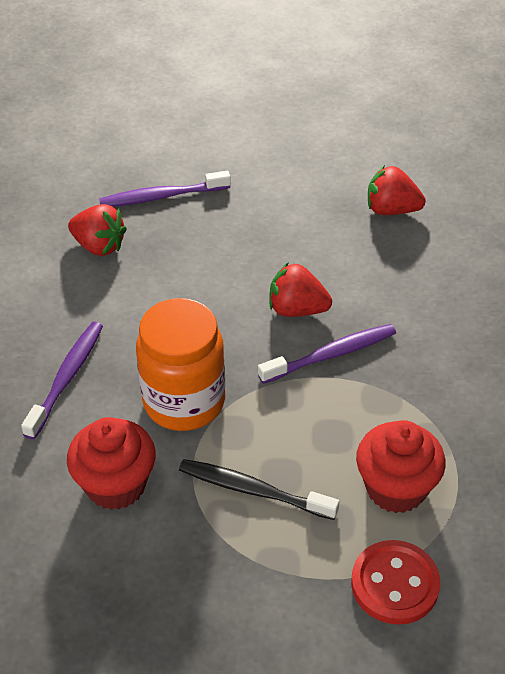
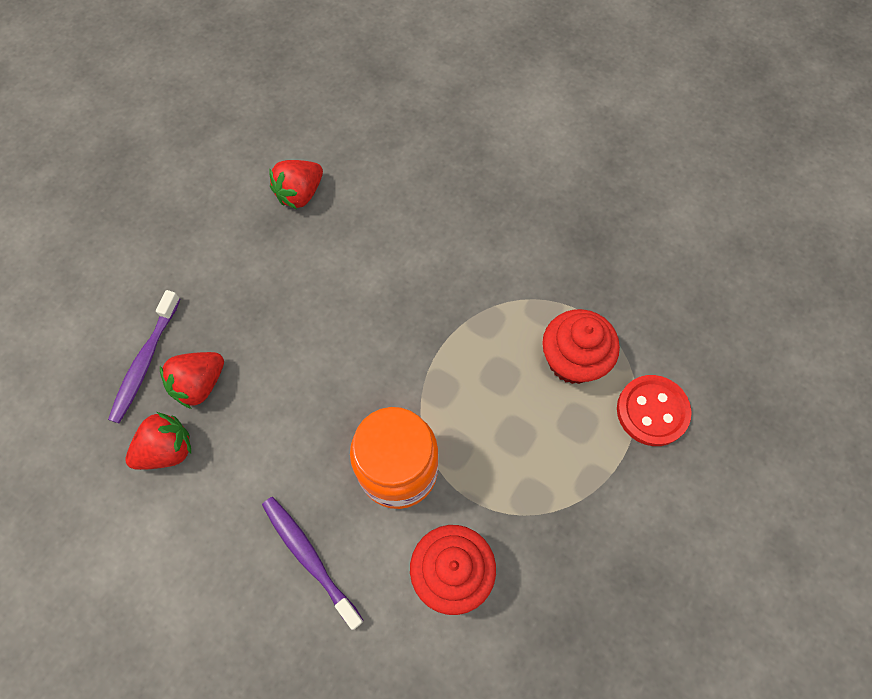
camera: 60 degrees left, 20 degrees up
black toothbrush [179,459,339,520] -> none
purple toothbrush [258,324,396,384] -> none
red strawberry [269,262,332,317] -> red strawberry moved to [160,352,224,409]

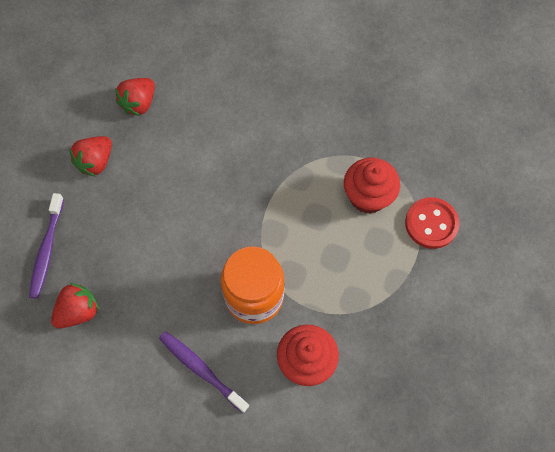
camera: 10 degrees left, 0 degrees up
red strawberry [160,352,224,409] -> red strawberry moved to [69,136,112,177]

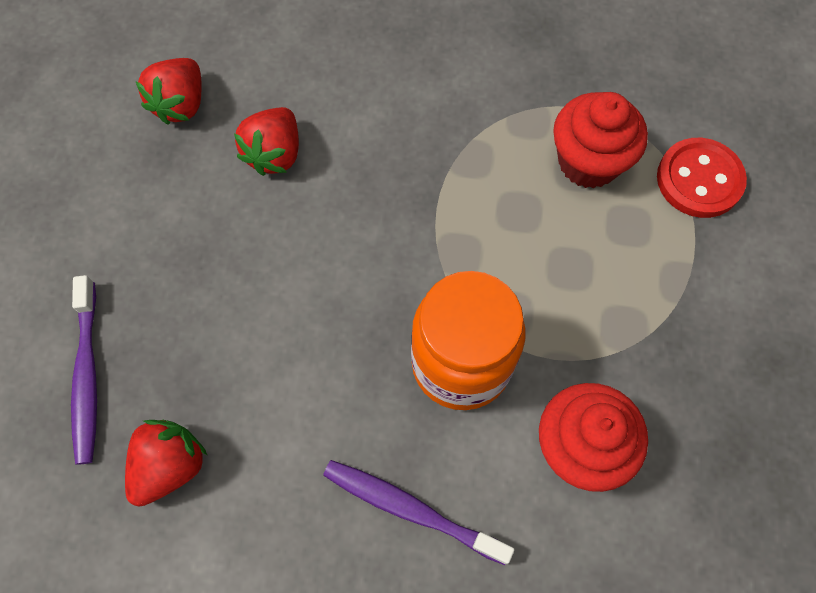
camera: 15 degrees left, 0 degrees up
red strawberry [69,136,112,177] -> red strawberry moved to [234,107,299,176]

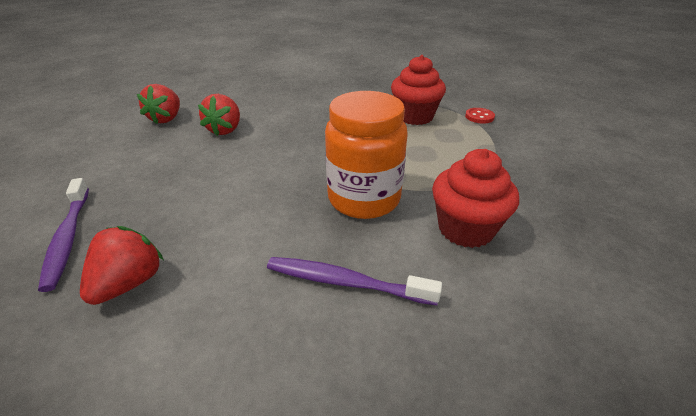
camera: 10 degrees left, 30 degrees down
red button [657,138,747,218] -> red button [465,108,495,124], size x0.57

